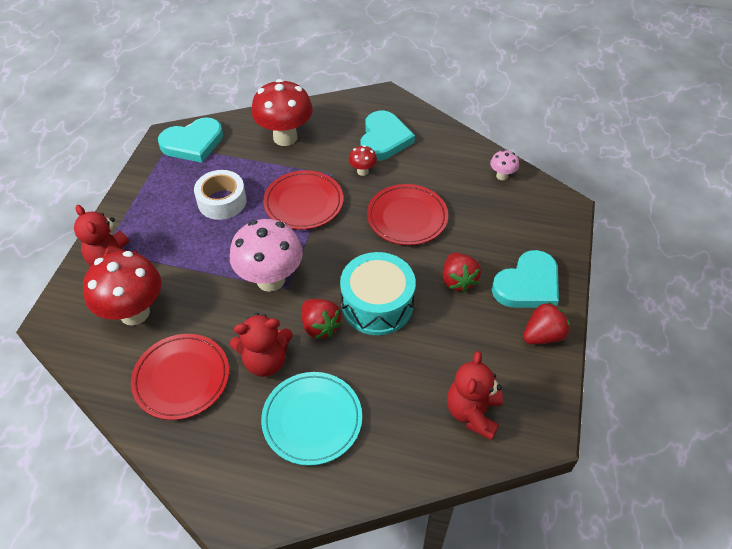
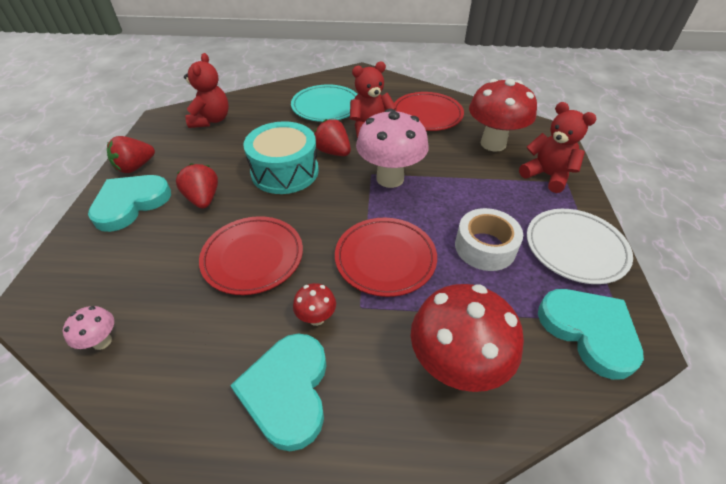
camera: 170 degrees right, 5 degrees down
turquoise heart [158,117,223,163] -> turquoise heart turned 90 degrees clockwise [538,289,644,380]
none -> white plate [527,209,633,284]

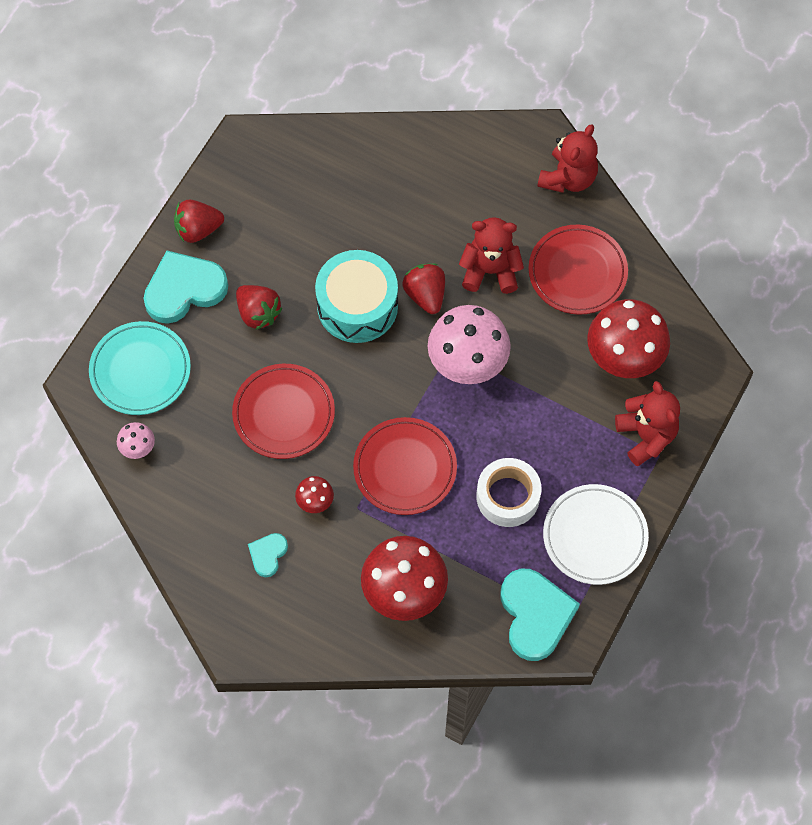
camera: 25 degrees right, 20 degrees up
red strawberry [176,163,218,209] -> red strawberry turned 135 degrees clockwise [236,285,282,330]
red teddy bear [184,53,229,128] -> red teddy bear moved to [537,124,598,193]
turquoise heart [230,333,327,451] -> turquoise heart [248,533,288,577], size x0.50
turquoise plate [291,84,358,122] -> turquoise plate moved to [89,321,191,415]

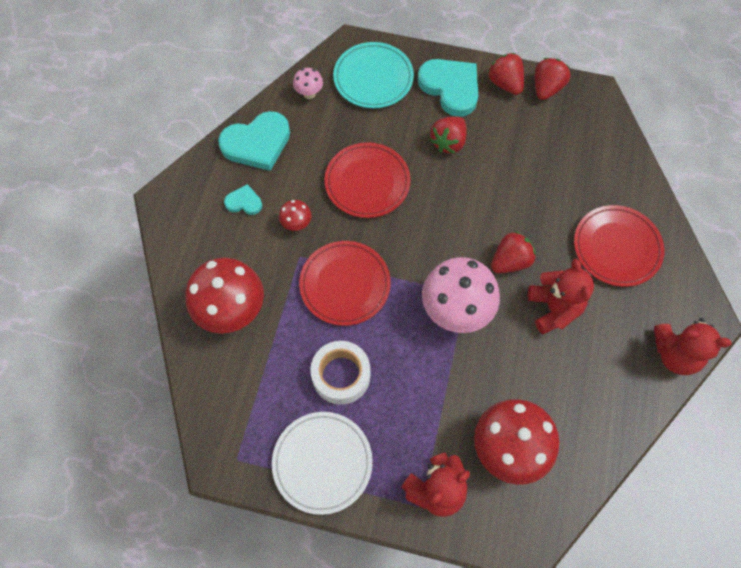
camera: 75 degrees right, 0 degrees up
turquoise drum [315,250,398,343] -> none
turquoise heart [500,569,580,661] -> turquoise heart moved to [218,111,290,171]
red plate [529,225,628,315] -> red plate moved to [574,205,664,287]
none -> red strawberry [535,58,571,100]

